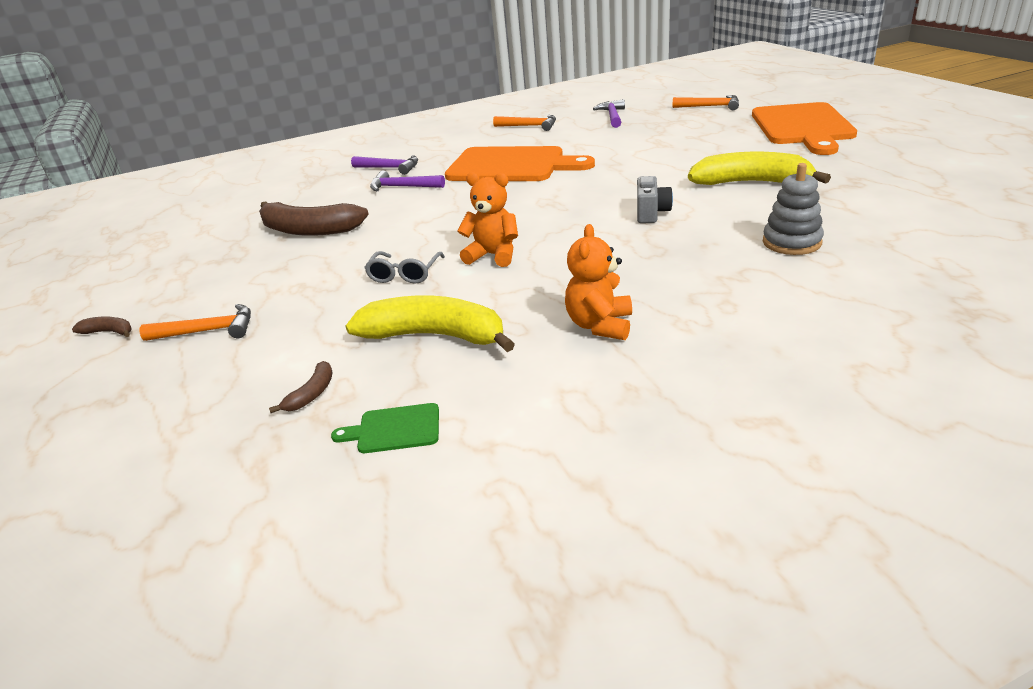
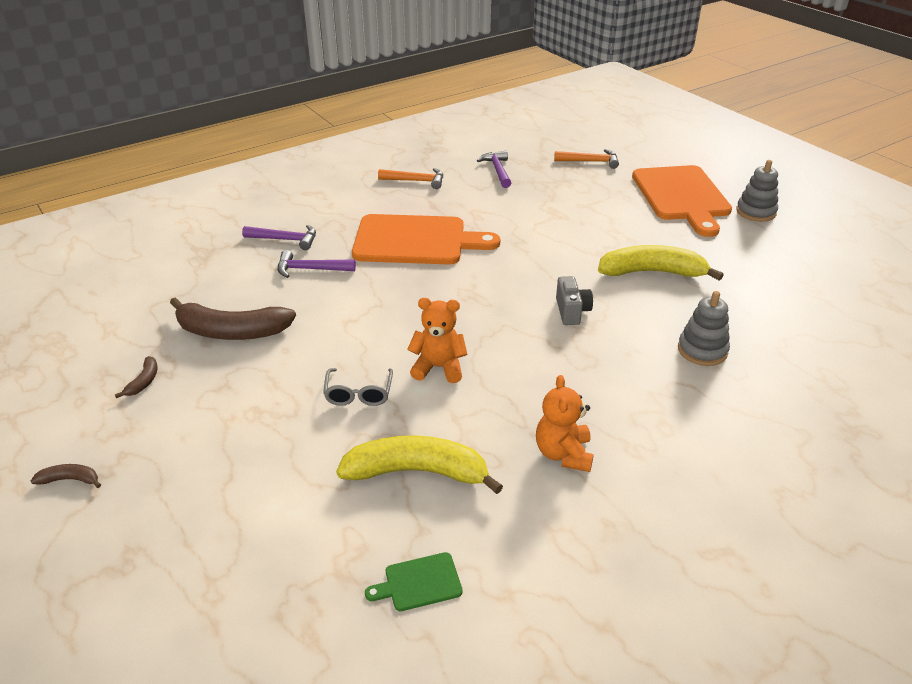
camera: 15 degrees left, 5 degrees up
orange hammer [139,304,251,341] -> none
brown banana [269,361,332,413] -> brown banana moved to [115,356,158,398]
none -> grey stacking toy [736,160,778,222]

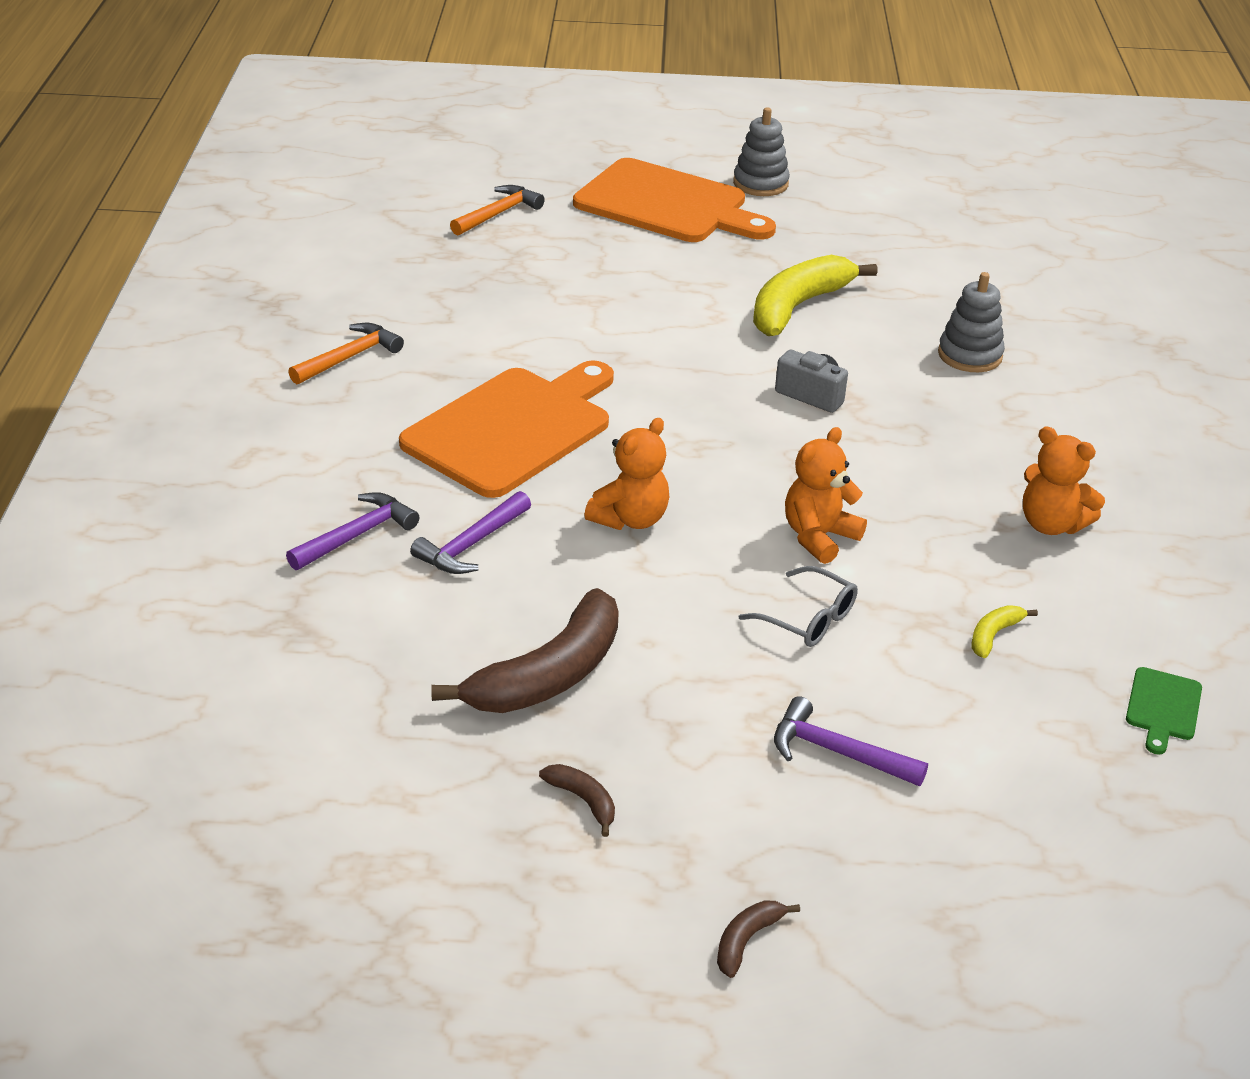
camera: 55 degrees left, 0 degrees up
yellow banana [336,435,503,494] -> yellow banana [971,605,1038,658], size x0.43
purple hammer [477,151,511,188] -> purple hammer moved to [774,696,928,786]
none -> orange teddy bear [584,418,670,530]

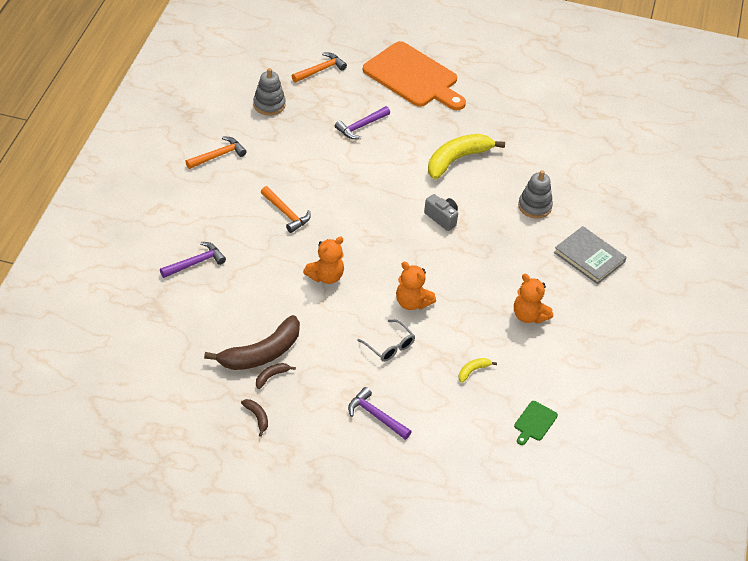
camera: 10 degrees right, 10 degrees up
orange cutting board [399,360,614,498] -> orange hammer [261,186,311,233]
purple hammer [410,491,531,574] -> purple hammer moved to [335,106,390,139]
brown banana [717,900,800,978] -> brown banana moved to [256,363,296,389]
grey stacking toy [733,107,790,196] -> grey stacking toy moved to [253,68,286,116]
orange teddy bear [785,427,867,564] -> orange teddy bear turned 105 degrees counterclockwise [396,262,436,310]
none -> grey book [554,226,627,284]

